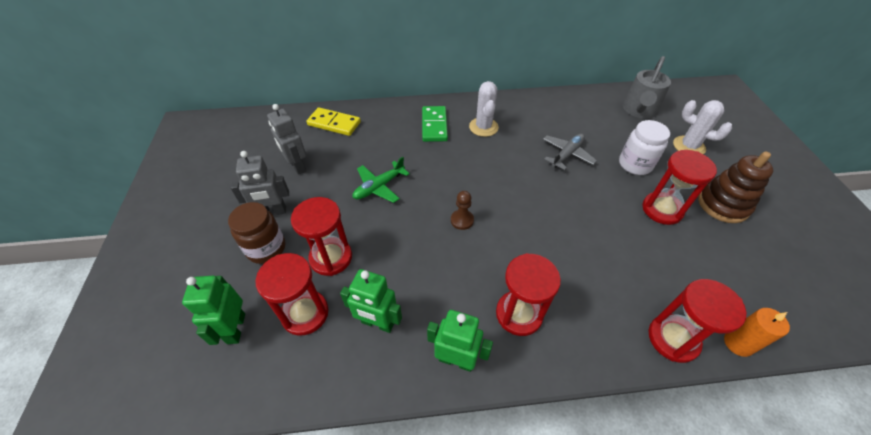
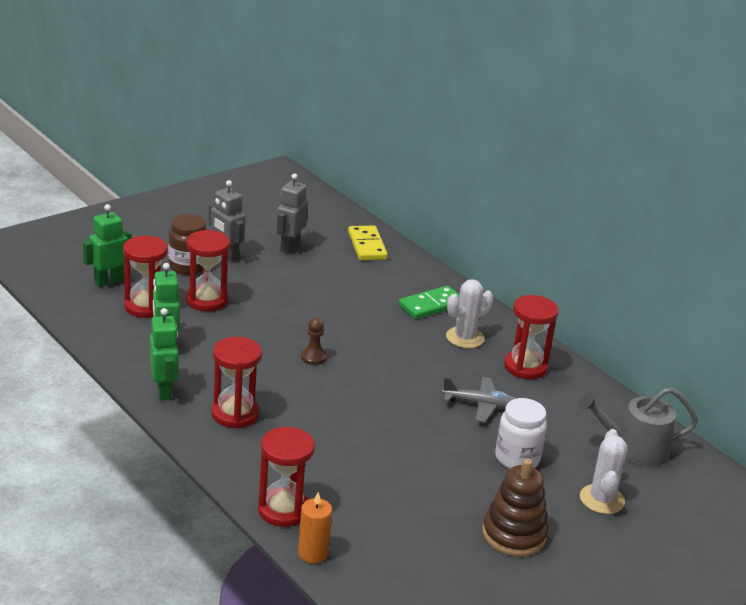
camera: 55 degrees right, 20 degrees down
green plane [352,157,410,203] -> none
red hourglass [642,150,717,225] -> red hourglass moved to [504,295,559,379]

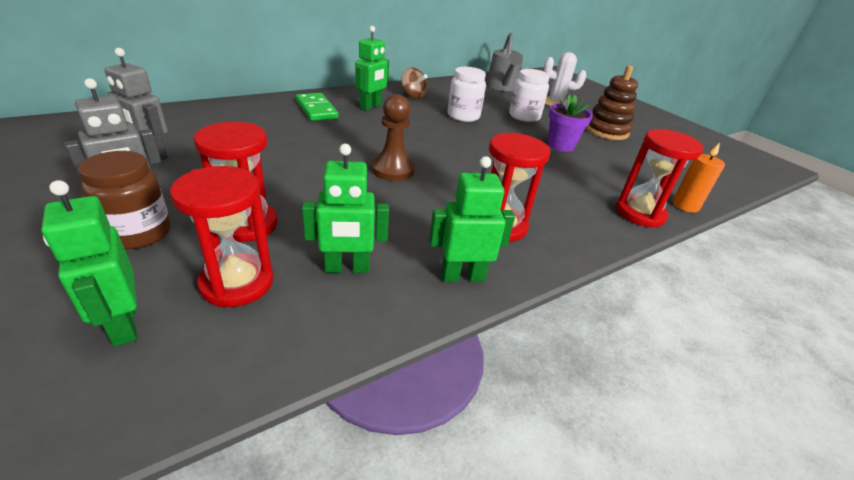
camera: 85 degrees left, 5 degrees up
brown pawn [301,317,327,365] -> brown pawn [372,94,415,181], size x1.57
yellow domino [348,225,388,260] -> none
grey plane [442,377,517,422] -> white jar [448,67,486,122]
white cactus [446,279,493,348] -> green robot [355,26,389,110]
red hourglass [504,295,559,379] -> brown spinning top [401,67,428,99]
none -> purple flower pot [548,94,593,152]

